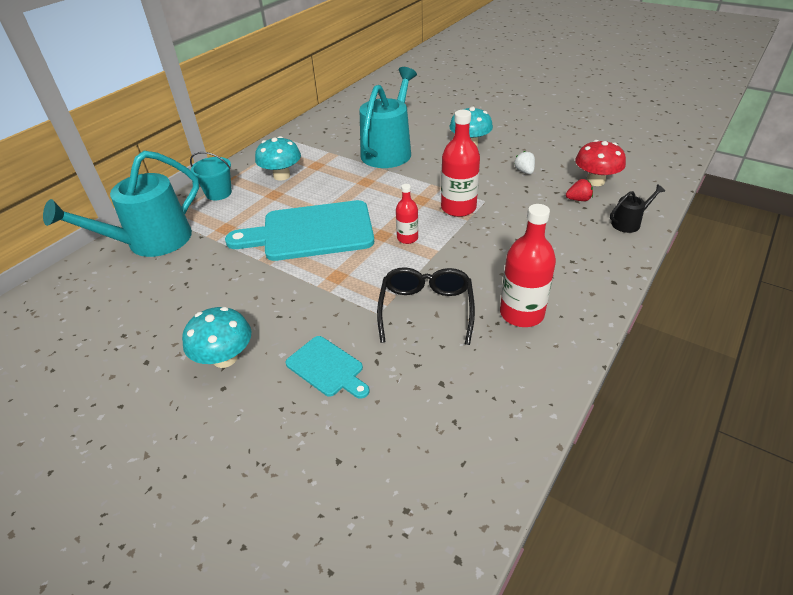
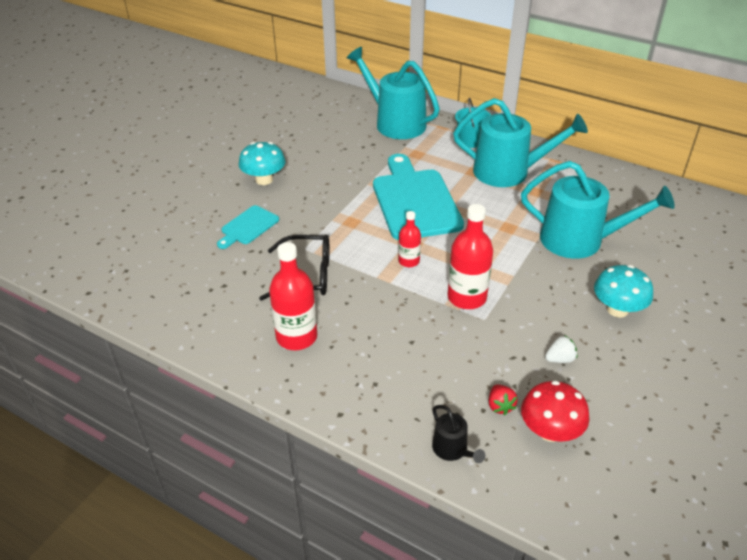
camera: 85 degrees right, 0 degrees up
turquoise mushroom [255,136,301,181] -> turquoise watering can [453,98,588,187]

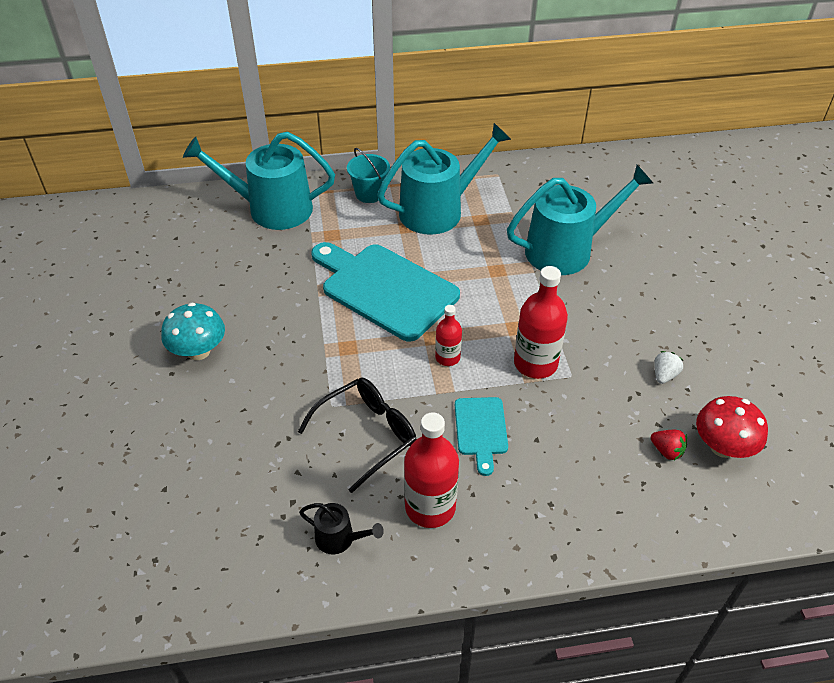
camera: 40 degrees left, 5 degrees up
turquoise cutting board [217,205,279,249] -> turquoise cutting board moved to [455,397,508,476]
black watering can [432,405,485,463] -> black watering can moved to [299,503,384,554]
turquoise mushroom [594,265,653,318] -> none

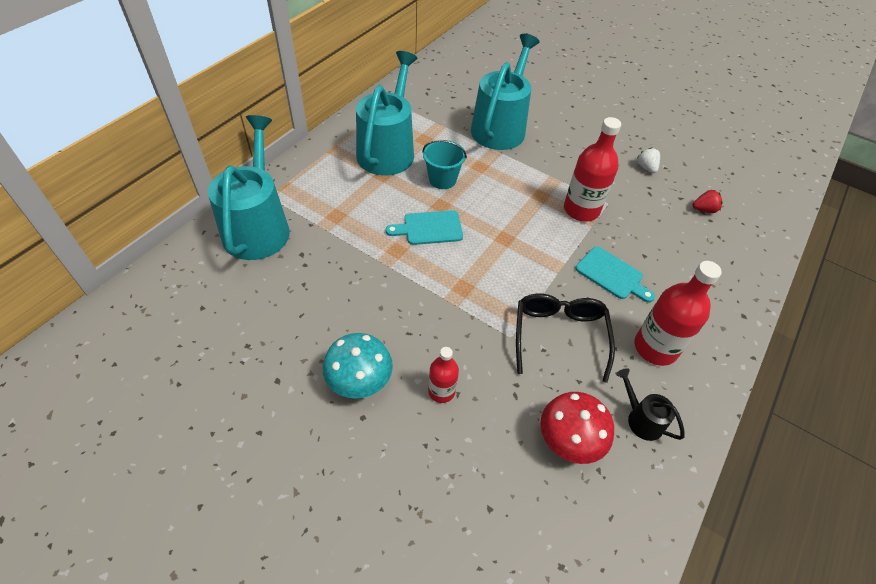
camera: 50 degrees left, 5 degrees up
turquoise watering can [183,132,335,230] -> turquoise watering can turned 135 degrees clockwise [208,115,290,260]
black watering can [299,503,384,554] -> black watering can turned 105 degrees counterclockwise [616,368,685,441]
turquoise cutting board [311,242,460,342] -> turquoise cutting board [386,210,463,245], size x0.49
turquoise bucket [347,148,390,203] -> turquoise bucket moved to [422,140,467,189]
red bottle [435,305,462,366] -> red bottle moved to [428,347,459,403]
red mushroom [696,396,768,458] -> red mushroom moved to [540,392,614,464]

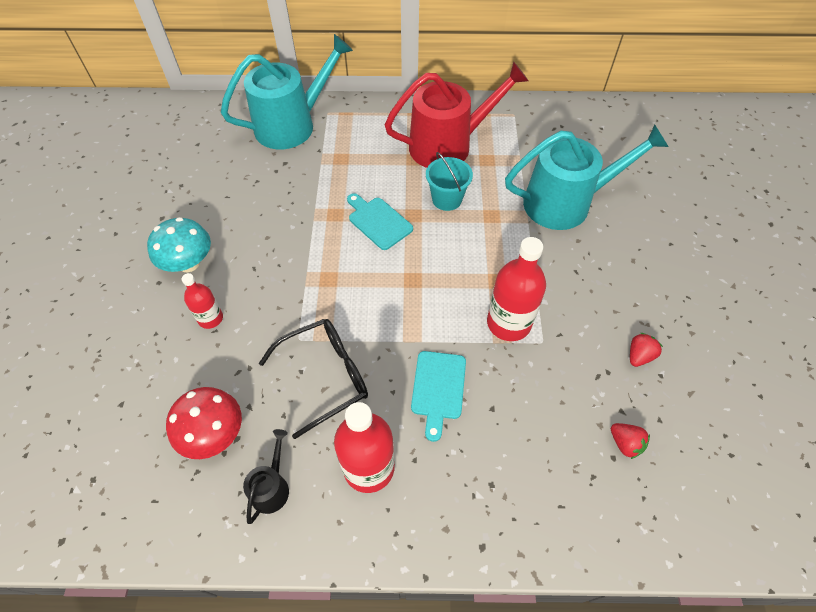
camera: 60 degrees right, 5 degrees up
turquoise watering can [356,51,418,176] -> red watering can [385,61,529,168]
white strawberry [637,147,660,173] -> red strawberry [630,333,663,367]

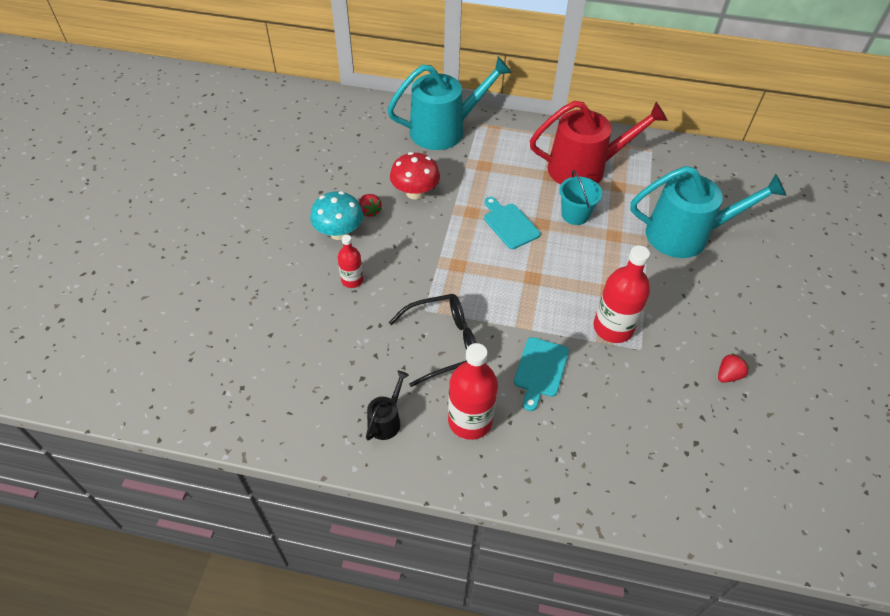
camera: 10 degrees right, 5 degrees down
red mushroom [166,387,242,459] -> red mushroom moved to [390,152,440,200]
red strawberry [611,423,650,459] -> red strawberry moved to [359,194,382,217]

